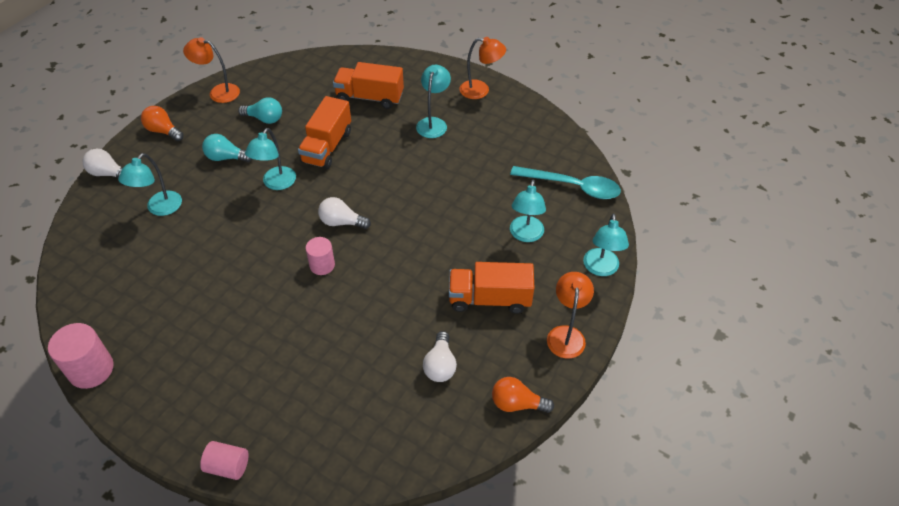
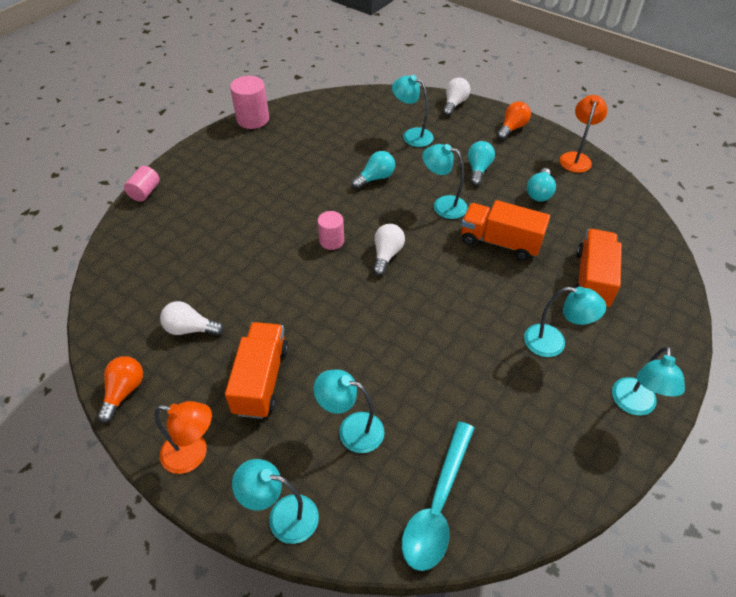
camera: 95 degrees right, 0 degrees up
orange lamp [460,37,506,99] -> turquoise lamp [612,346,685,416]
none -> turquoise light bulb [352,151,395,189]

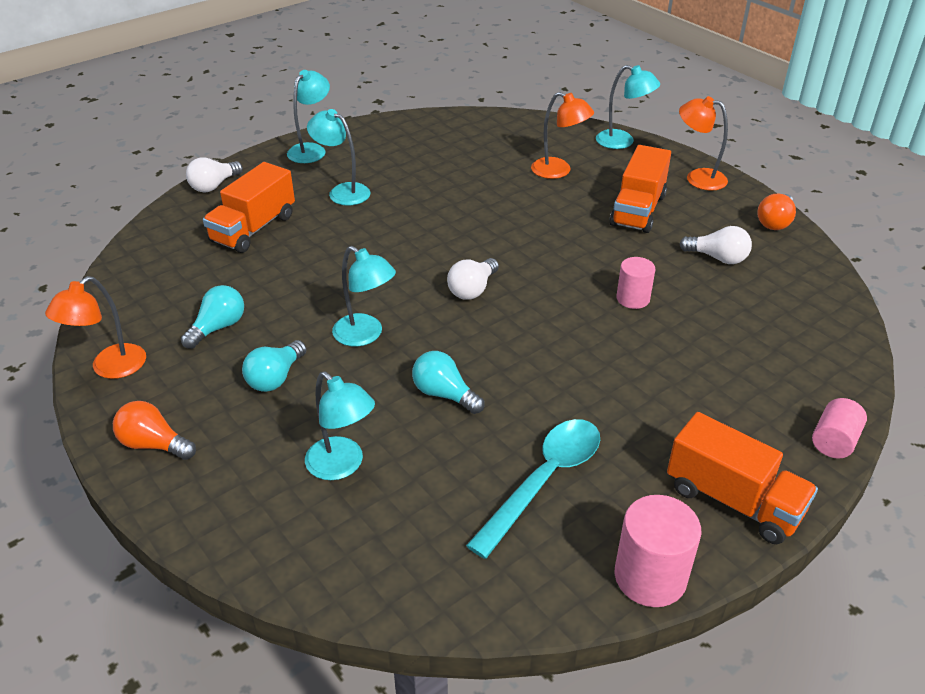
camera: 165 degrees left, 10 degrees down
turquoise lamp [314,370,384,453] -> orange lamp [531,92,594,179]
pink cylinder [317,211,344,250] -> pink cylinder moved to [616,257,656,309]
turquoise light bulb [352,151,395,189] -> turquoise light bulb turned 60 degrees clockwise [412,351,484,414]
turquoise spoon [402,421,475,571] -> turquoise spoon moved to [466,419,600,559]
white light bulb [443,77,470,116] -> white light bulb moved to [186,157,243,192]
orange truck [461,200,550,261] -> orange truck moved to [667,412,818,544]
orange light bulb [497,101,531,140] -> orange light bulb turned 60 degrees clockwise [113,401,196,460]

